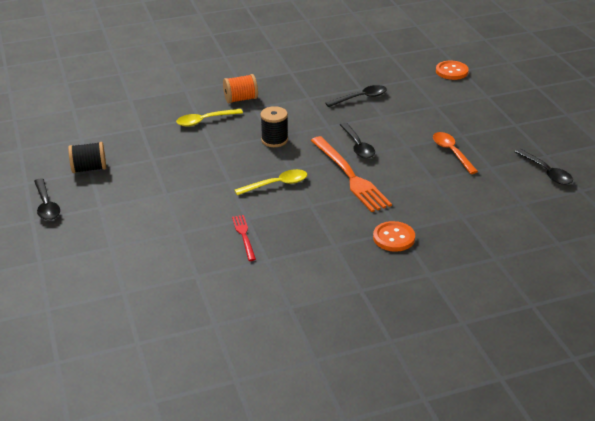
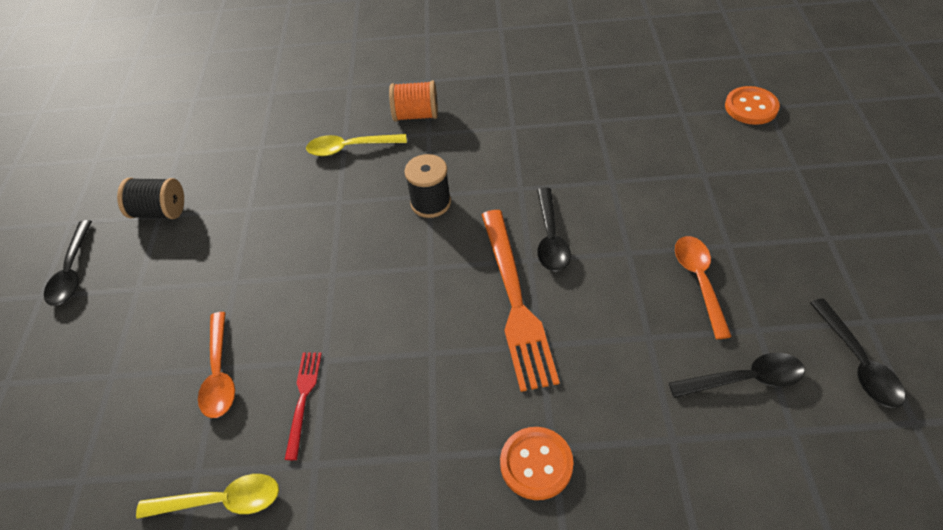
camera: 20 degrees right, 15 degrees up
yellow spoon [234,169,307,196] -> yellow spoon moved to [136,474,279,519]
black spoon [325,85,387,107] -> black spoon moved to [669,353,805,398]
none -> orange spoon [198,312,235,418]

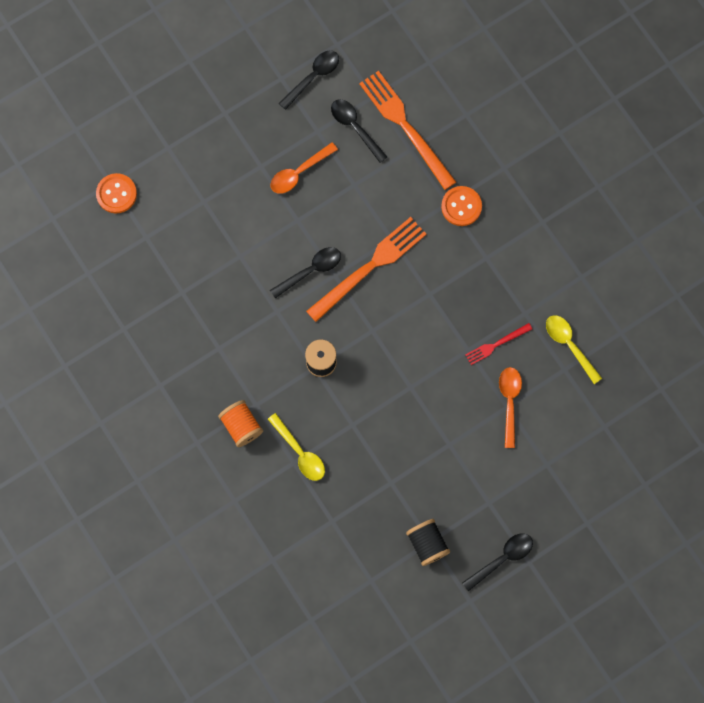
camera: 125 degrees left, 25 degrees up
orange spoon [198,312,235,418] -> orange spoon turned 45 degrees counterclockwise [499,367,522,448]
none -> orange fork [359,71,456,190]

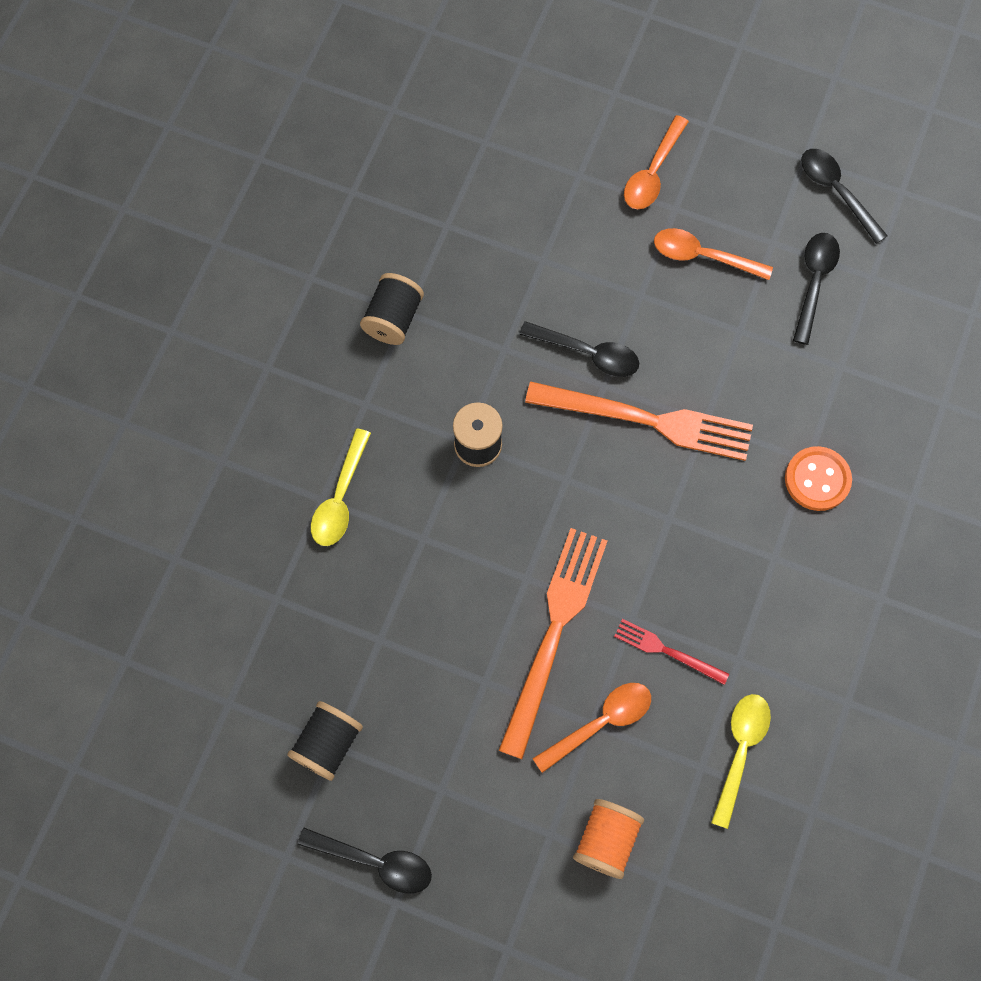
camera: 55 degrees right, 5 degrees down
orange button [96,173,137,213] -> none
orange spool [218,400,263,447] -> orange spool moved to [573,799,644,879]
black spoon [279,50,339,110] -> black spoon turned 135 degrees counterclockwise [801,149,888,244]
orange fork [359,71,456,190] -> orange fork moved to [498,528,607,759]
none -> black spool [360,273,424,345]
none -> orange spoon [624,115,689,209]

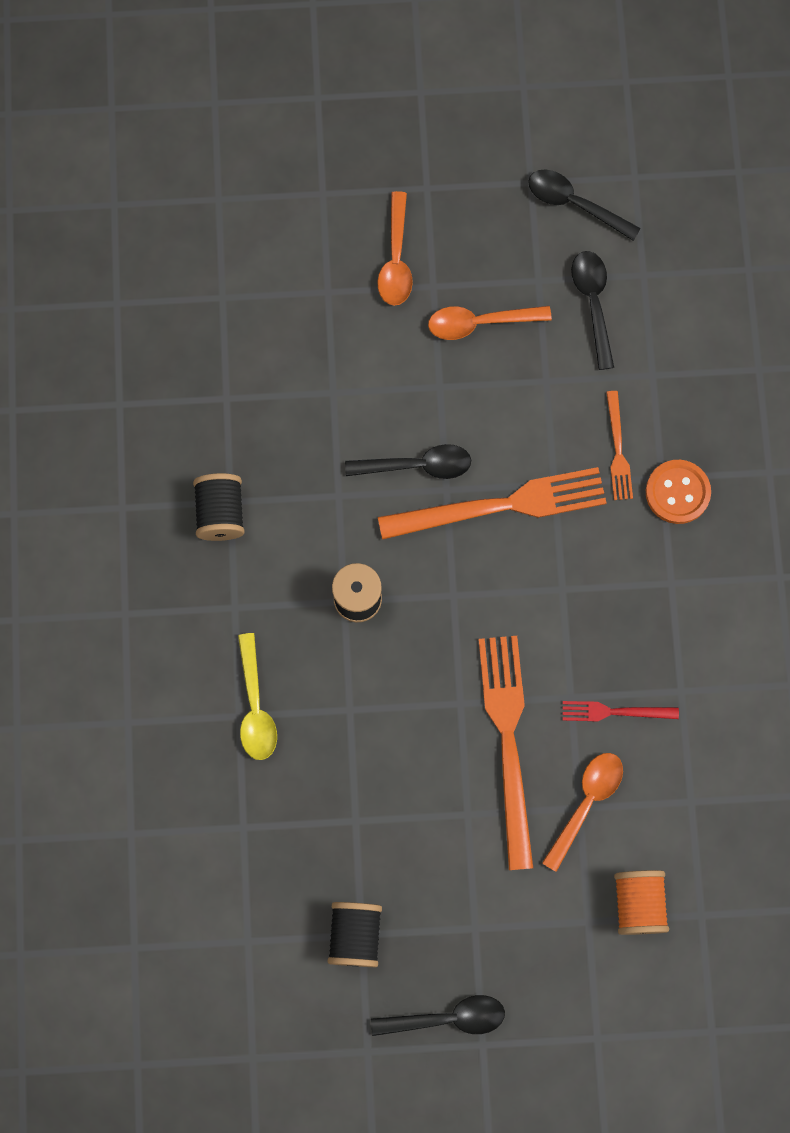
camera: 25 degrees left, 5 degrees up
yellow spoon [711,694,771,829] -> none
none -> orange fork [606,391,633,500]

